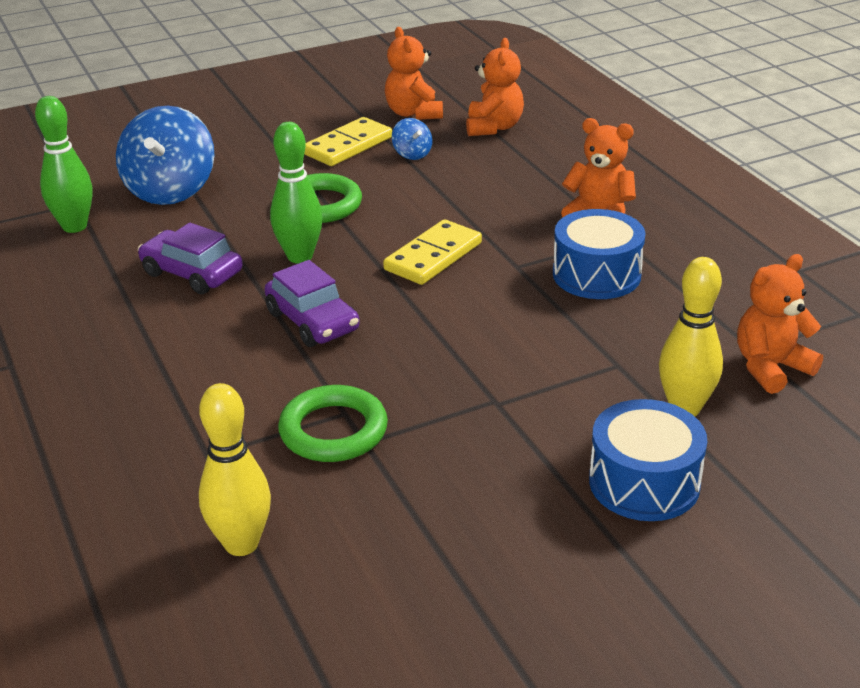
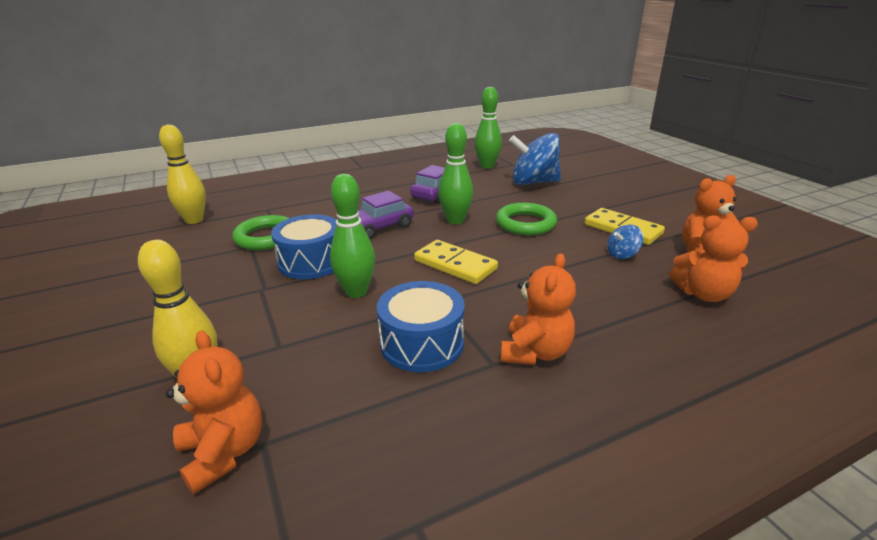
camera: 90 degrees right, 5 degrees down
blue drum [589,399,707,521] -> blue drum moved to [271,214,336,279]
none -> green bowling pin [330,174,375,298]

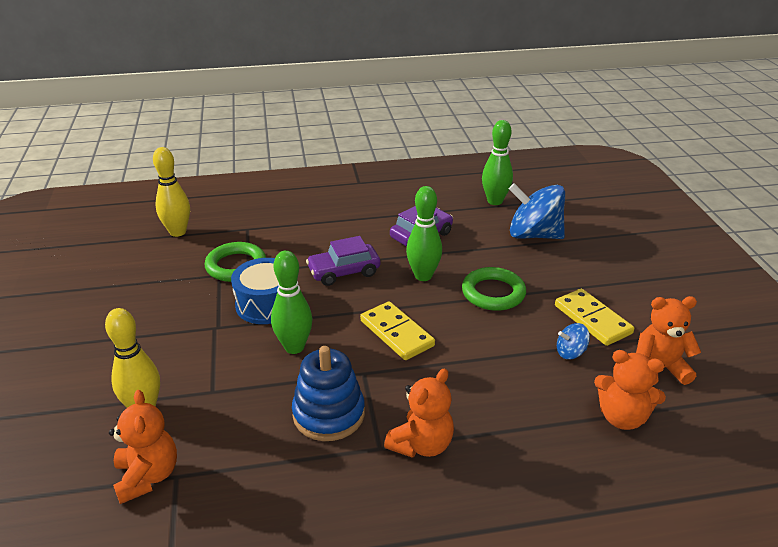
camera: 15 degrees right, 5 degrees up
blue drum [377,281,465,372] -> blue stacking toy [292,346,365,441]

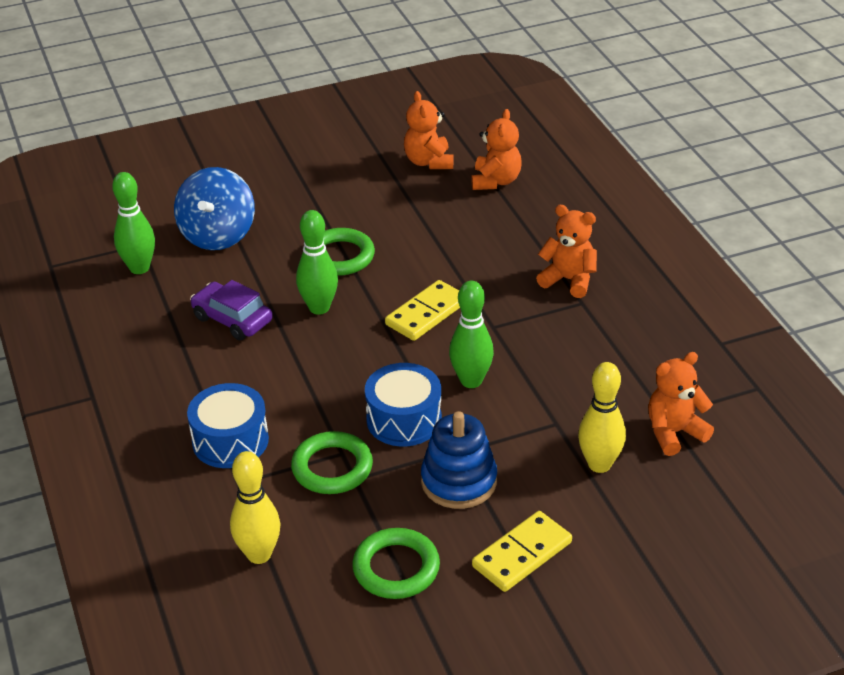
camera: 100 degrees left, 5 degrees up
blue stacking toy [292,346,365,441] -> blue stacking toy moved to [421,411,497,509]
purple car [306,236,380,286] -> none
yellow domino [555,289,634,346] -> yellow domino moved to [472,511,572,592]
blue spinning top [557,323,590,359] -> none
none -> blue drum [187,383,269,468]
none -> green ring [352,528,440,599]

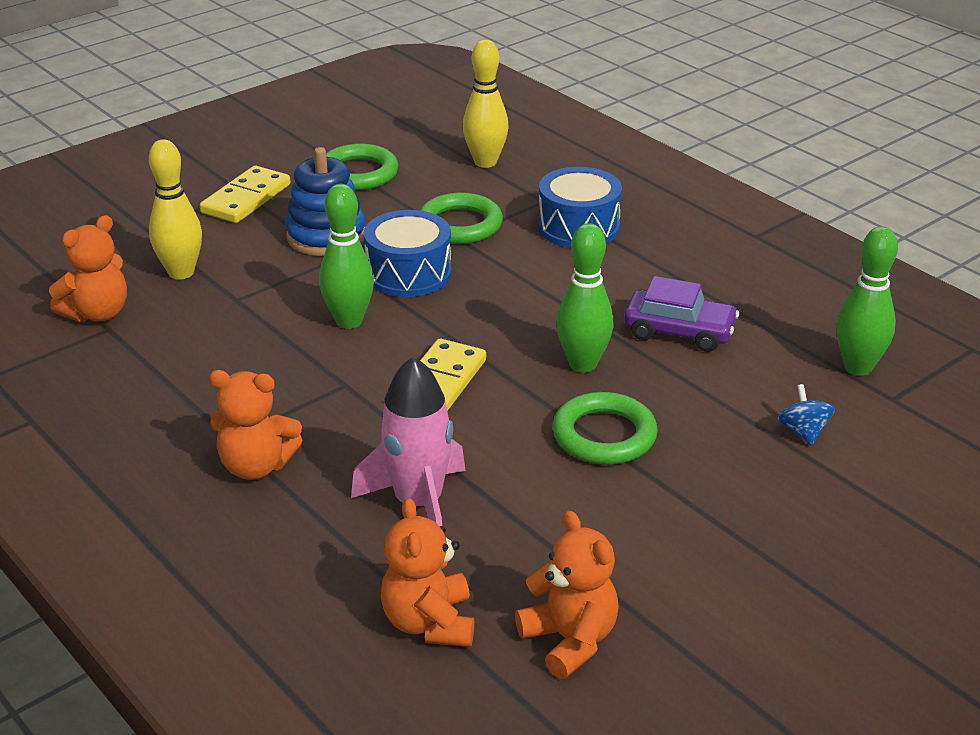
camera: 160 degrees right, 5 degrees down
blue spinning top [174,167,255,250] -> blue spinning top [777,384,835,446], size x0.45
none -> pink rocket [351,356,466,527]

